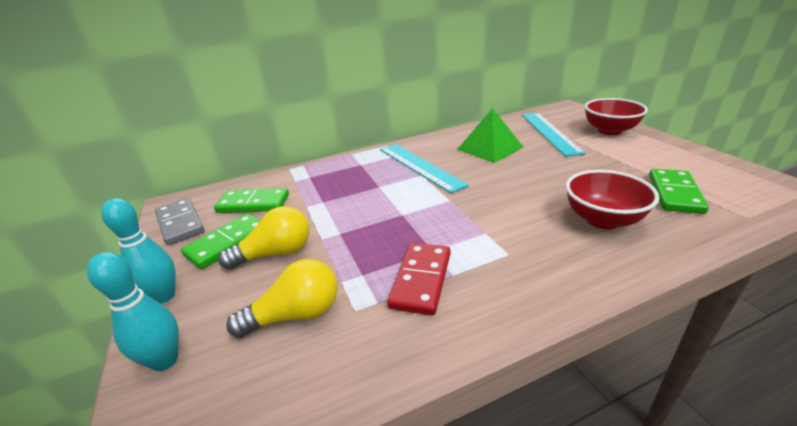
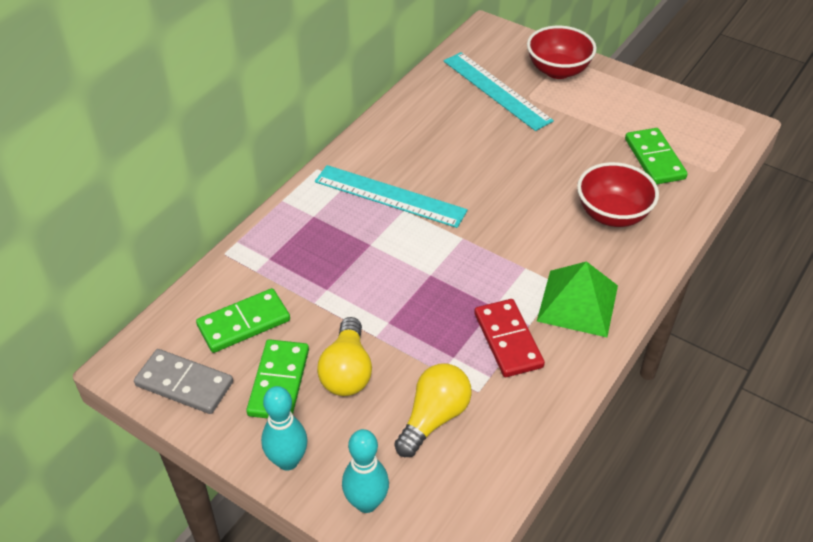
camera: 35 degrees left, 15 degrees up
yellow light bulb [218,206,309,270] -> yellow light bulb turned 150 degrees clockwise [317,317,372,396]
green pyramid [457,108,523,163] -> green pyramid moved to [537,261,618,337]

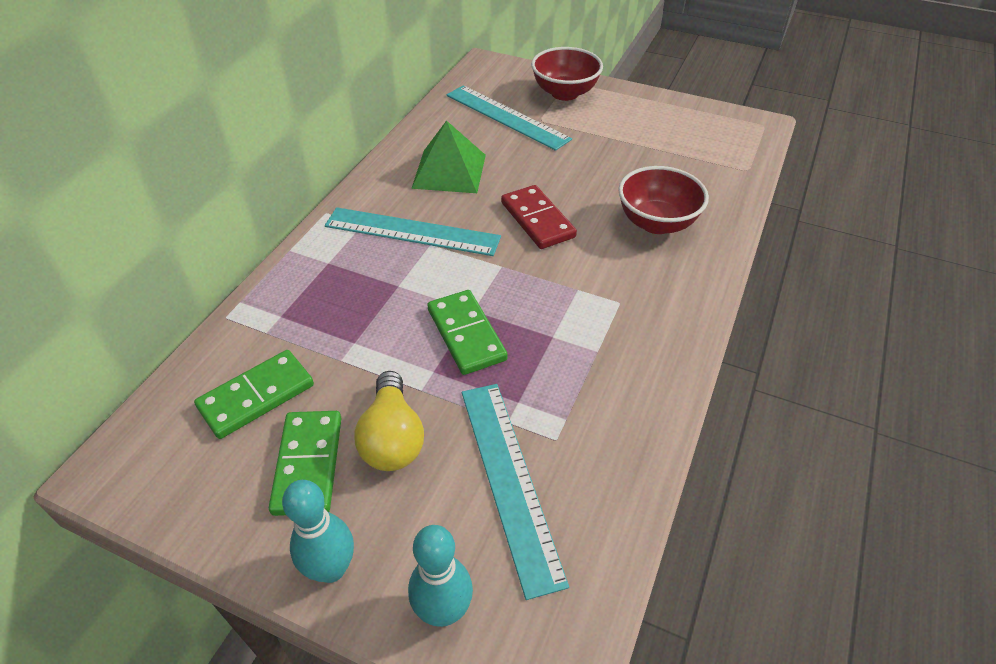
camera: 10 degrees left, 0 degrees up
grey domino [134,349,233,414] -> none
yellow light bulb [394,364,472,457] -> turquoise ruler [462,384,569,600]
red domino [474,299,545,377] -> red domino moved to [501,185,577,249]
green pyramid [537,261,618,337] -> green pyramid moved to [411,120,486,193]
green domino [625,128,688,185] -> green domino moved to [427,290,508,375]

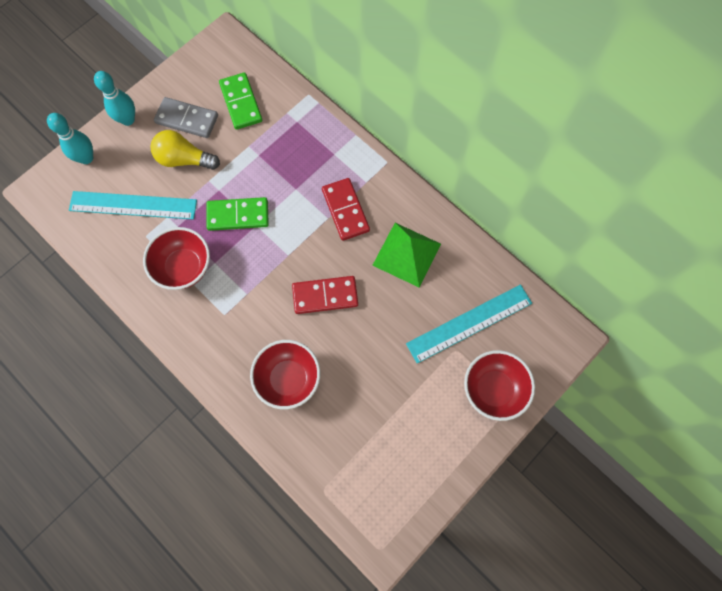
camera: 110 degrees right, 25 degrees up
green domino [269,411,341,516] -> grey domino [154,97,218,138]
turquoise ruler [325,207,501,256] -> red domino [322,178,370,241]
none -> red bowl [143,227,210,290]

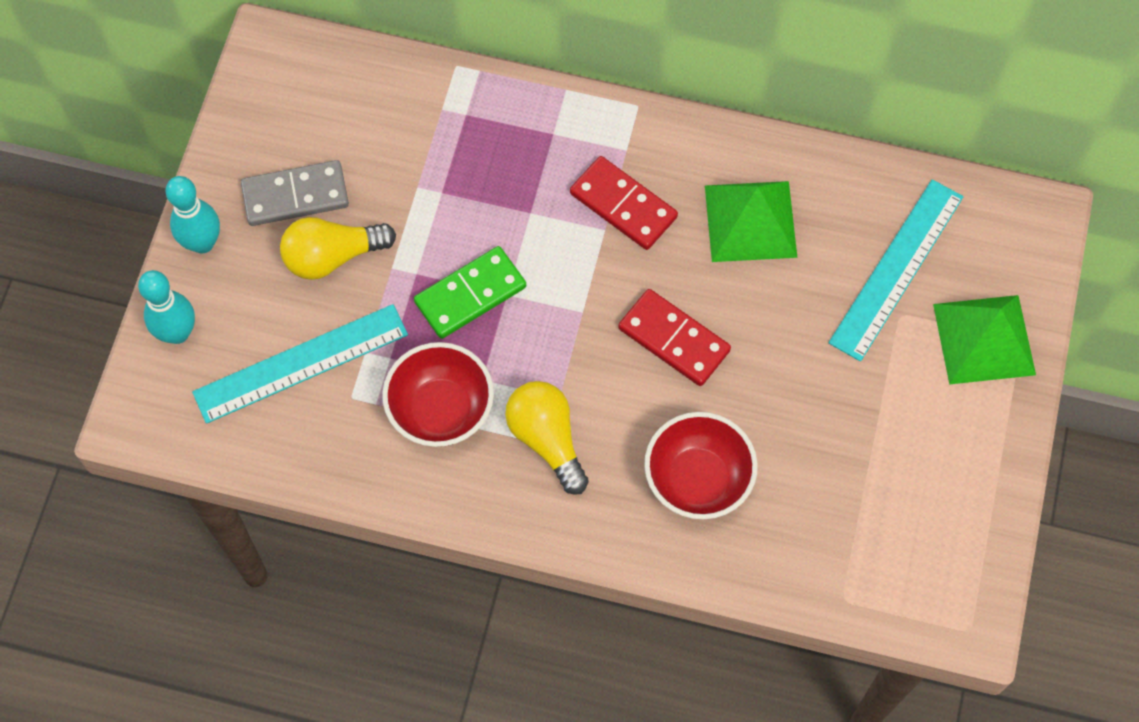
camera: 30 degrees left, 5 degrees down
green domino [219,72,262,130] -> none
red domino [292,276,358,314] -> red domino turned 75 degrees clockwise [619,289,731,386]
red bowl [464,350,535,421] -> green pyramid [933,295,1036,385]
none -> yellow light bulb [505,381,589,495]

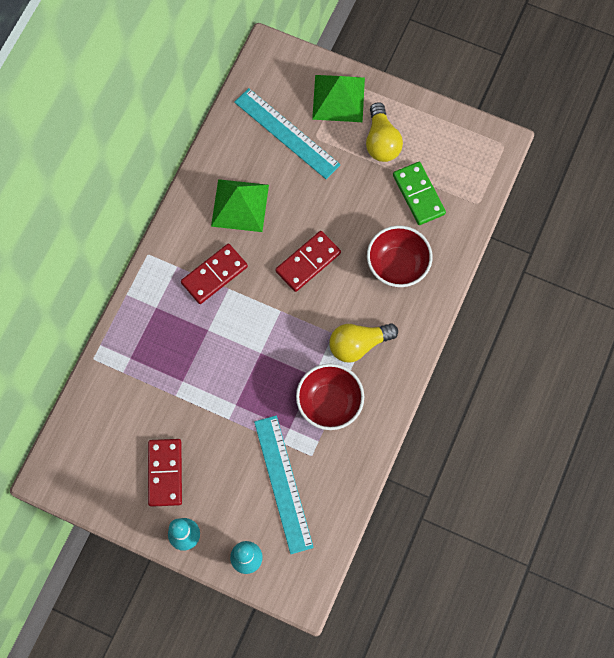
camera: 80 degrees left, 5 degrees up
grey domino [241,160,349,226] -> red domino [148,439,182,507]
yellow light bulb [280,217,396,280] -> yellow light bulb moved to [366,102,403,162]
green domino [414,246,526,339] -> green domino moved to [393,162,446,225]

